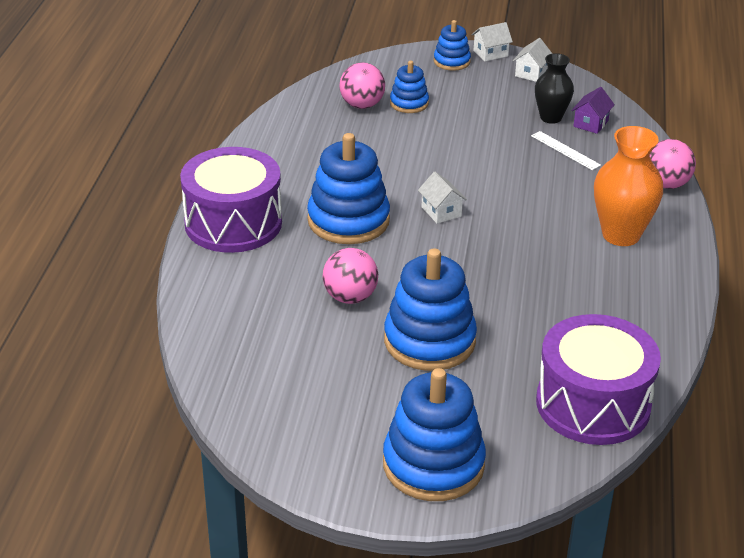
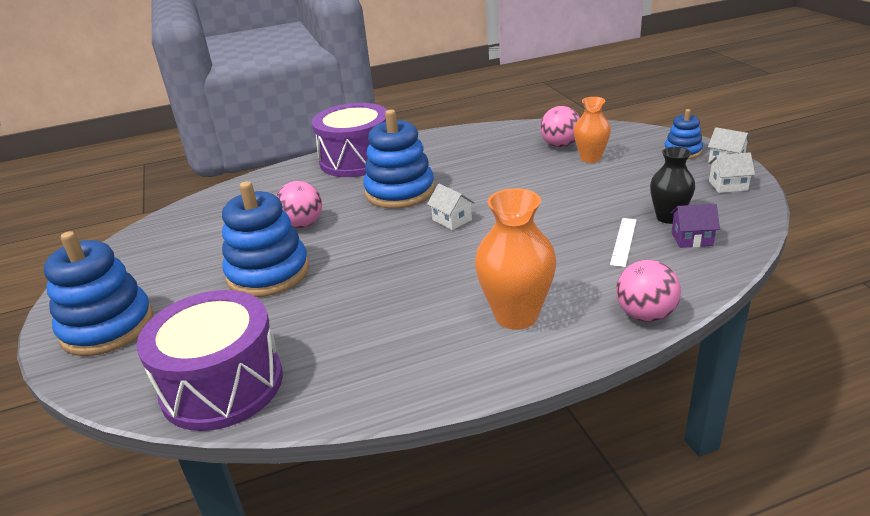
camera: 65 degrees right, 5 degrees down
blue stacking toy [390,61,429,113] -> orange vase [574,97,611,163]
white house [418,172,467,224] -> white house turned 75 degrees counterclockwise [427,184,475,230]

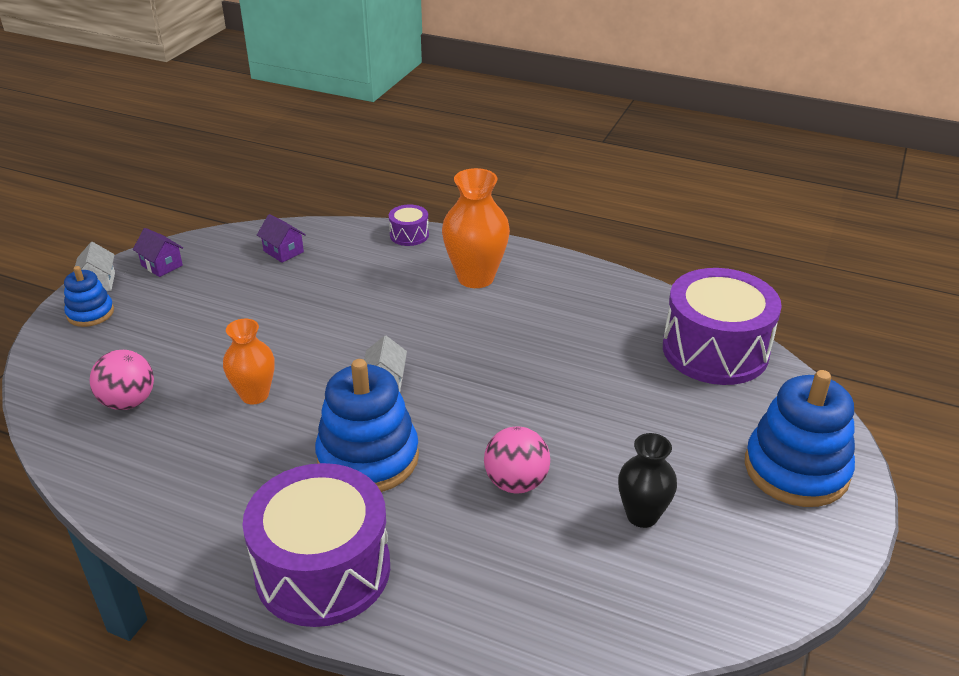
camera: 140 degrees left, 5 degrees up
blue stacking toy [222,181,309,297] -> none
orange vase [574,97,611,163] -> orange vase moved to [223,319,275,404]
white ruler [610,218,637,267] -> none
pink ball [616,260,681,322] -> purple drum [389,205,429,246]
black vase [650,147,695,224] -> black vase moved to [618,433,677,528]
white house [708,152,755,193] -> purple house [133,228,183,277]

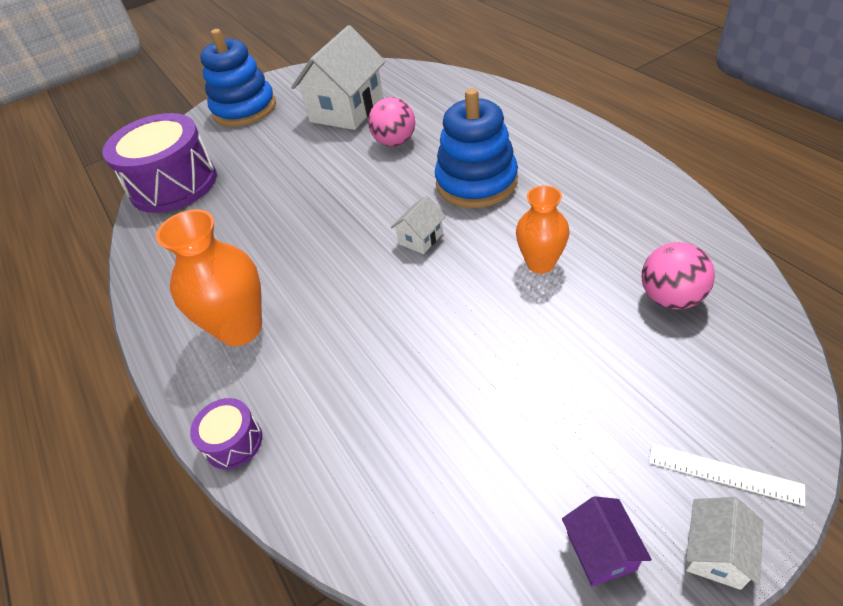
camera: 140 degrees left, 10 degrees up
blue stacking toy [64,266,114,327] -> white ruler [649,443,805,506]
purple drum [243,463,390,627] -> none
purple house [257,214,306,263] -> none
black vase [618,433,677,528] -> white house [291,25,386,130]

